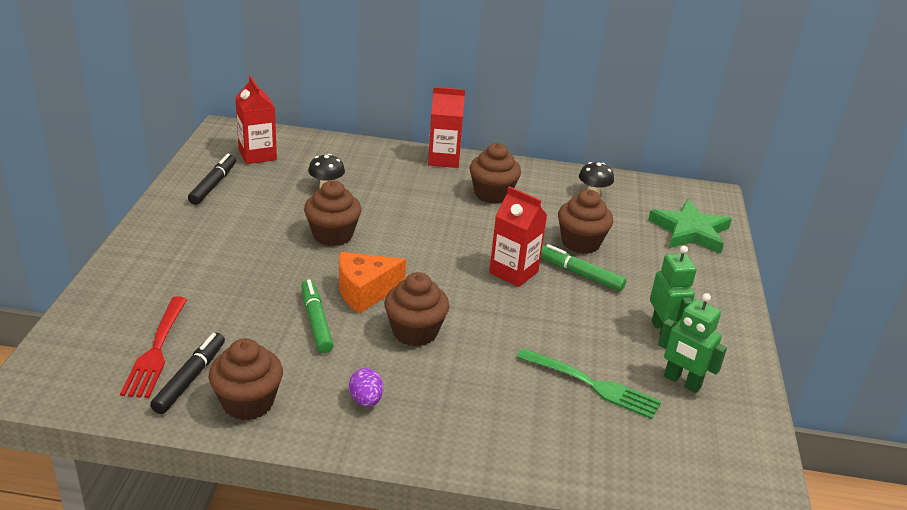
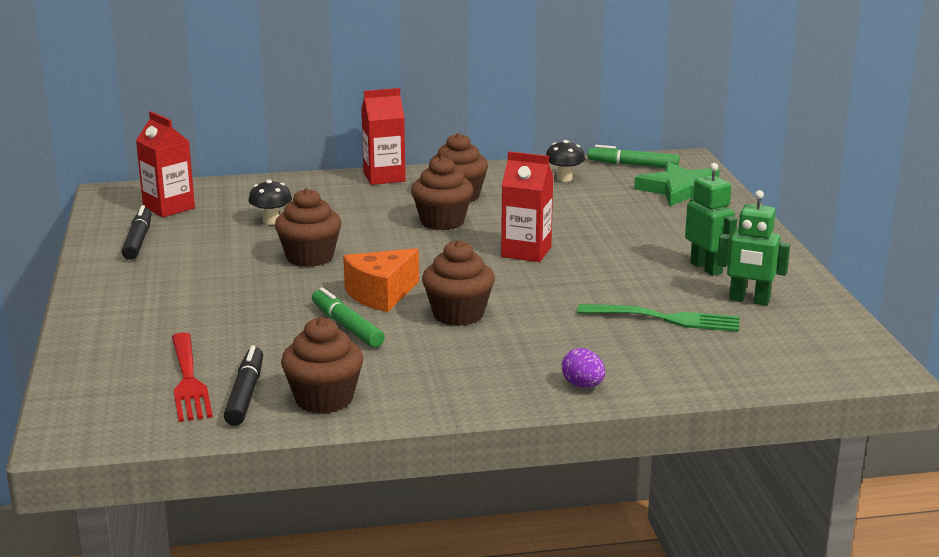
camera: 15 degrees left, 10 degrees down
purple egg [349,368,383,407] -> purple egg moved to [561,348,605,388]
green marker [541,244,626,291] -> green marker moved to [588,145,679,168]
brown cupcake [558,189,613,254] -> brown cupcake moved to [411,156,473,230]

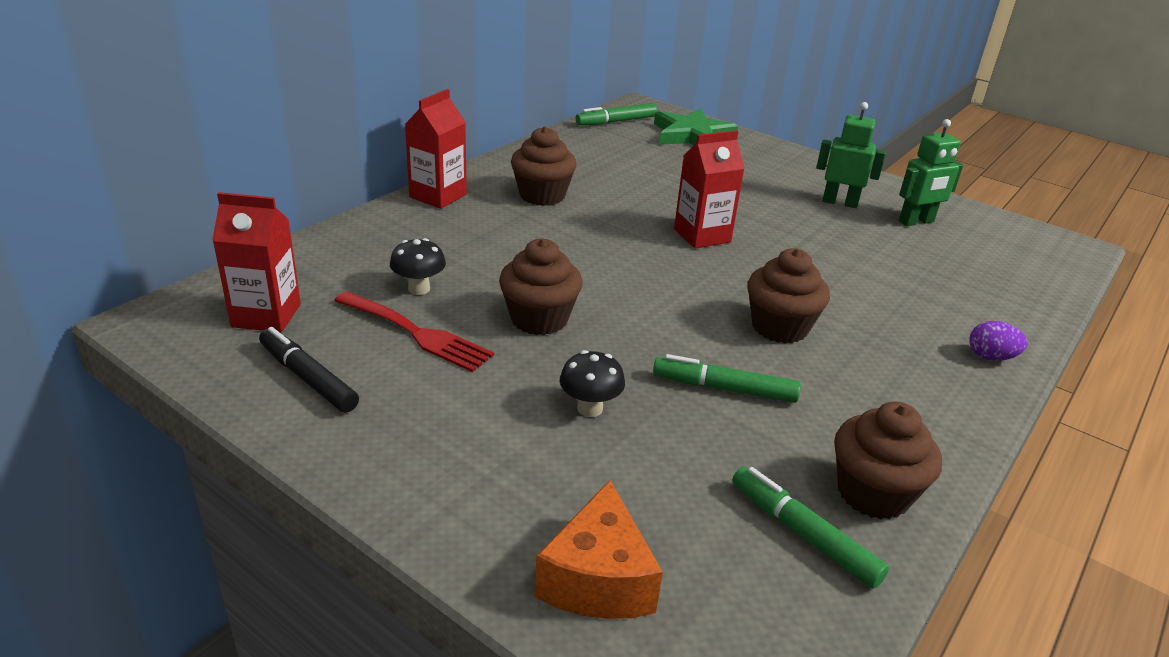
camera: 45 degrees left, 10 degrees up
red fork [172,333,213,422] -> red fork moved to [334,291,494,372]
black marker [224,346,263,426] -> green marker [732,466,889,589]
orange cheese [343,248,419,312] -> orange cheese moved to [535,480,663,619]
brown cupcake [411,156,473,230] -> none
black mushroom [546,140,585,182] -> black mushroom moved to [560,350,625,417]
green fork [577,304,740,332] -> none

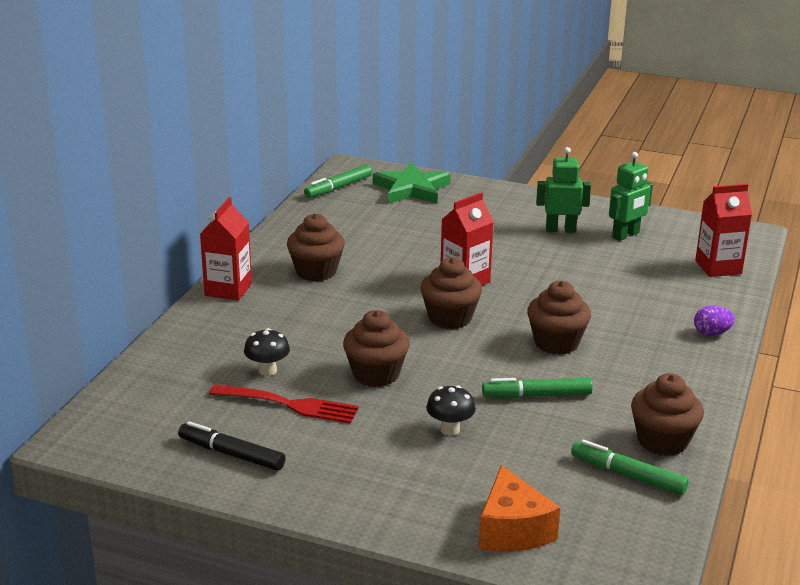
camera: 15 degrees left, 5 degrees down
red carton [212,192,301,332] -> red carton moved to [695,184,752,277]
none -> brown cupcake [421,257,482,329]

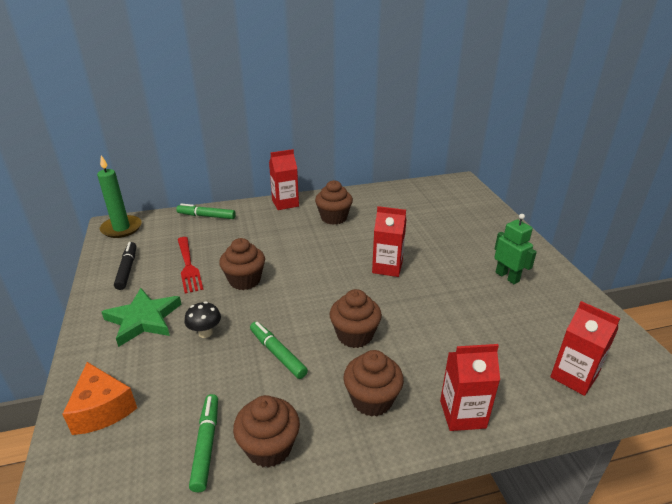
camera: 55 degrees right, 5 degrees up
black mushroom [244,328,290,376] -> none
green marker [304,165,372,198] -> green marker moved to [176,204,236,219]
green star [373,162,451,204] -> green star moved to [102,288,182,347]
brown cupcake [421,257,482,329] -> brown cupcake moved to [343,350,404,417]
orange cheese [479,465,561,552] -> orange cheese turned 75 degrees counterclockwise [62,362,137,435]
green robot [609,152,653,241] -> none
purple egg [694,305,735,336] -> red carton [440,344,500,431]
none -> green candle [97,155,142,238]

